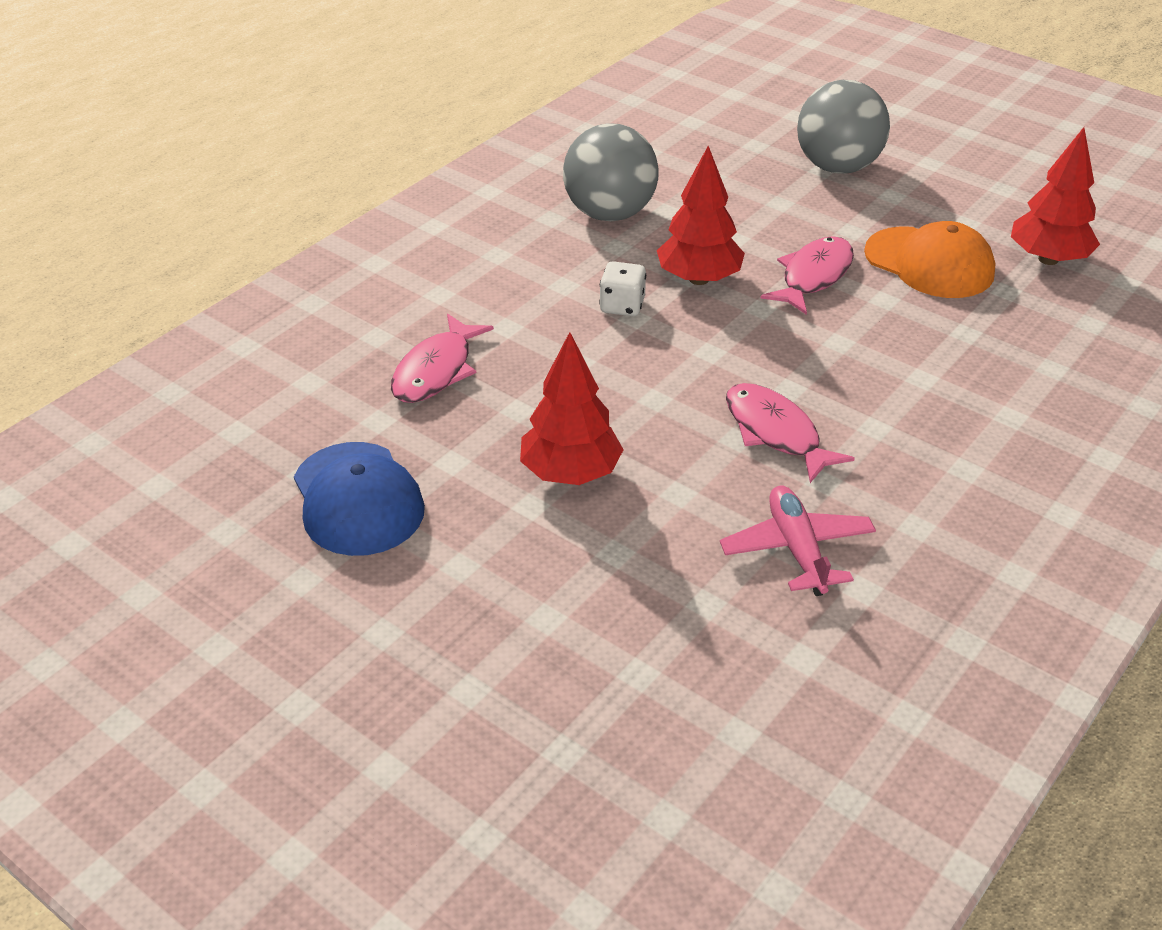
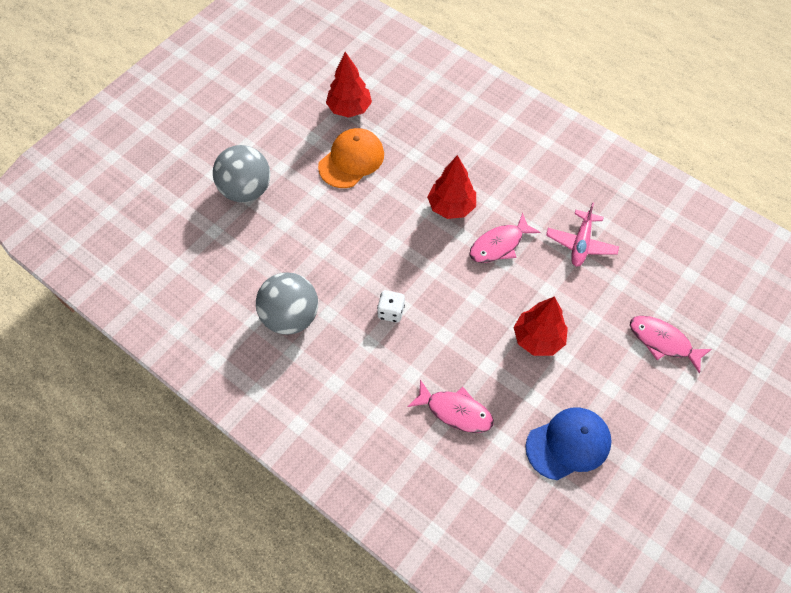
camera: 90 degrees left, 20 degrees up
red tree [657,146,745,285] -> red tree moved to [427,155,476,219]
pink plane [720,486,876,596] -> pink plane turned 60 degrees counterclockwise [546,202,619,267]
pink fish [761,236,854,315] -> pink fish moved to [630,316,712,374]

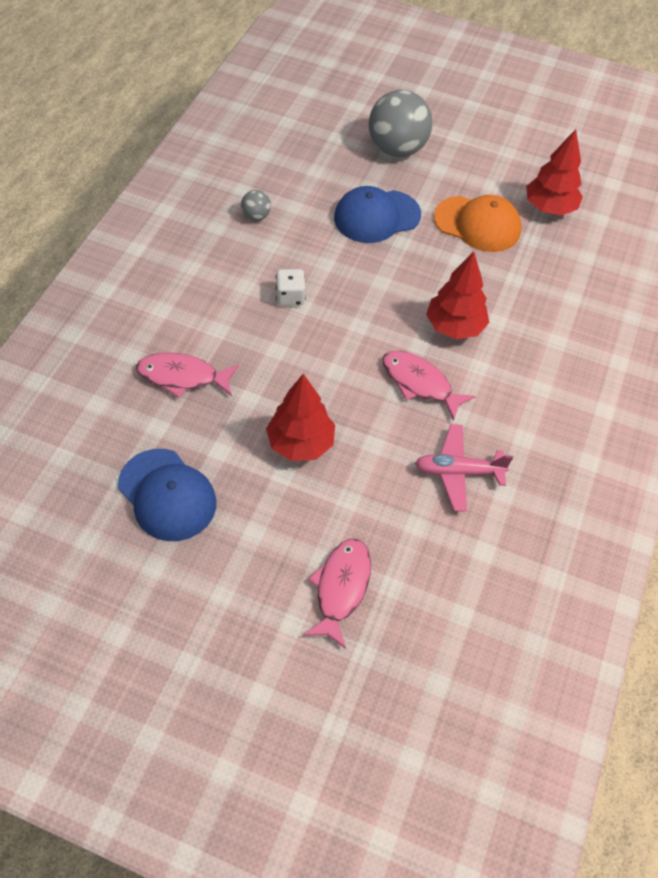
camera: 70 degrees right, 5 degrees down
grey ball [256,273,318,335] -> grey ball [241,190,271,221], size x0.45
pink fish [408,379,494,433] -> pink fish turned 90 degrees clockwise [136,352,239,398]
none -> blue cap [334,186,421,243]

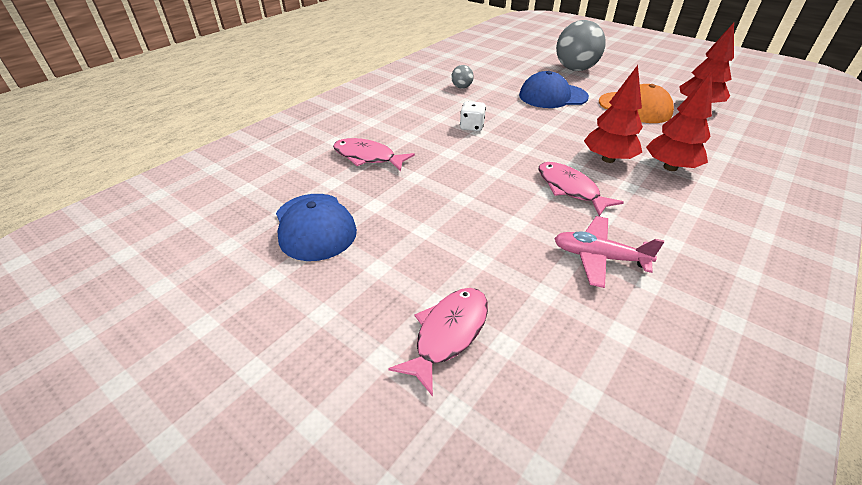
camera: 20 degrees right, 15 degrees down
red tree [266,374,335,461] -> red tree moved to [646,72,712,171]

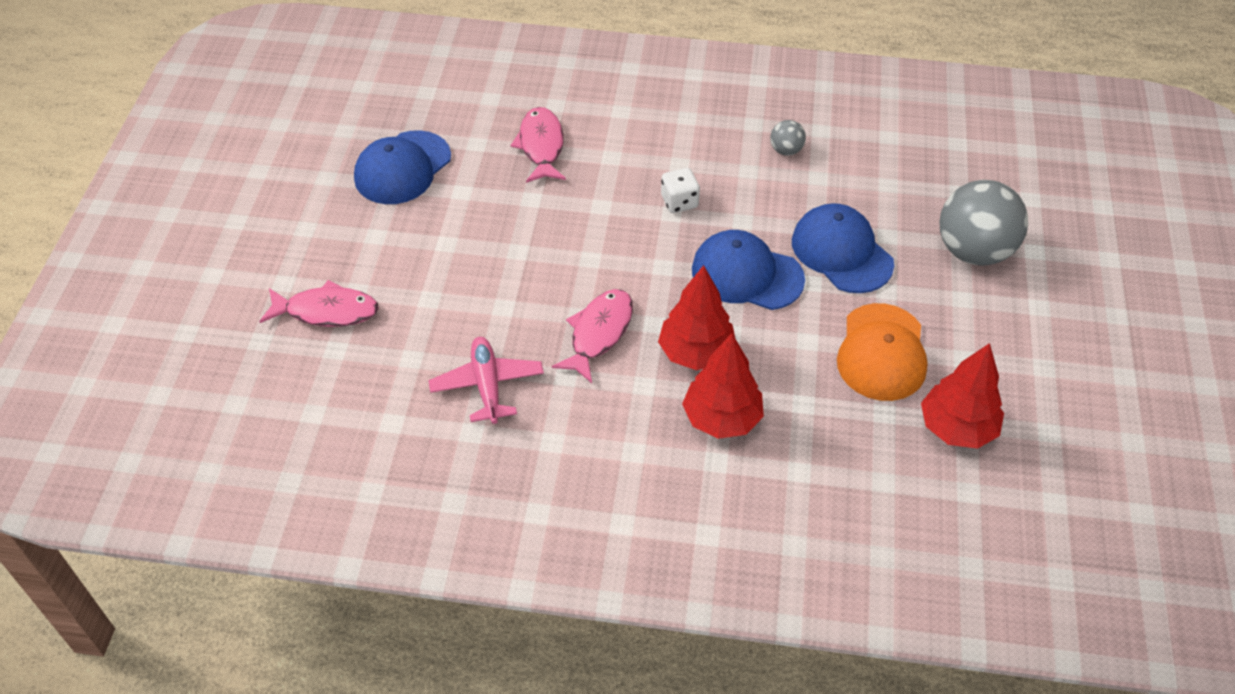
camera: 60 degrees right, 10 degrees up
none -> blue cap [692,230,805,310]

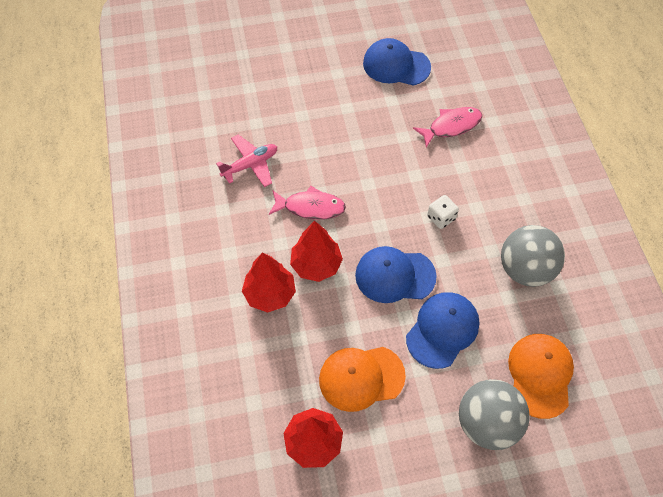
camera: 70 degrees right, 10 degrees up
pink fish [259,280,379,327] -> none
blue cap [692,230,805,310] -> blue cap turned 90 degrees counterclockwise [355,246,437,303]
grey ball [770,120,806,156] -> grey ball [501,225,565,287], size x2.23
none -> orange cap [508,334,574,419]

